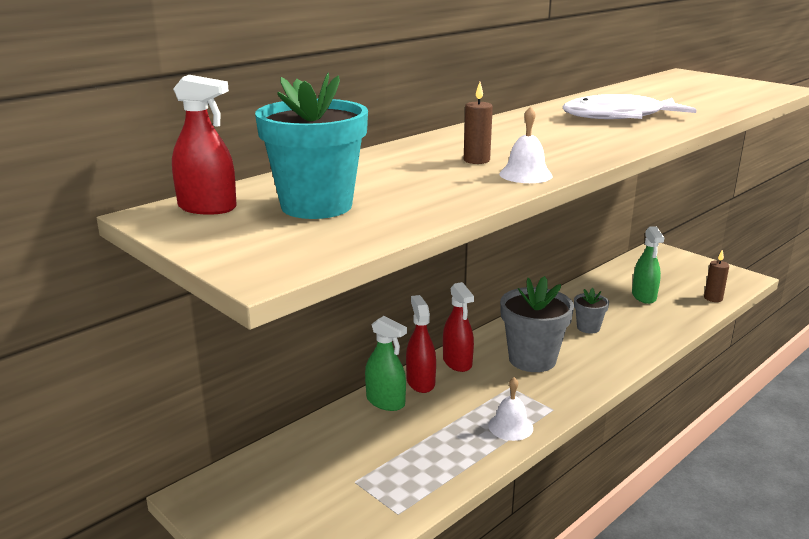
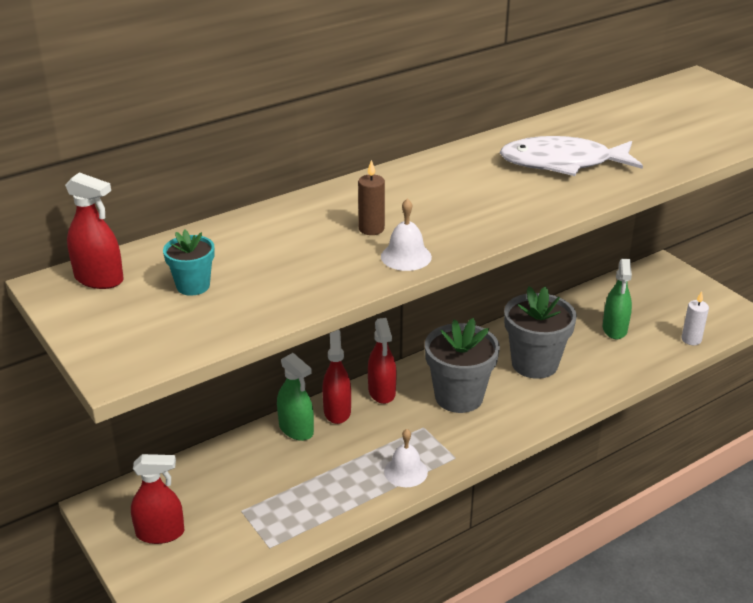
camera: 10 degrees right, 10 degrees up
turquoise flower pot [255,72,368,219] -> turquoise flower pot [163,230,215,296], size x0.52
grey flower pot [574,288,609,334] -> grey flower pot [504,286,577,379], size x1.93
brown candle [704,249,729,302] -> white candle [681,291,709,345]
none -> red spray bottle [131,454,184,544]

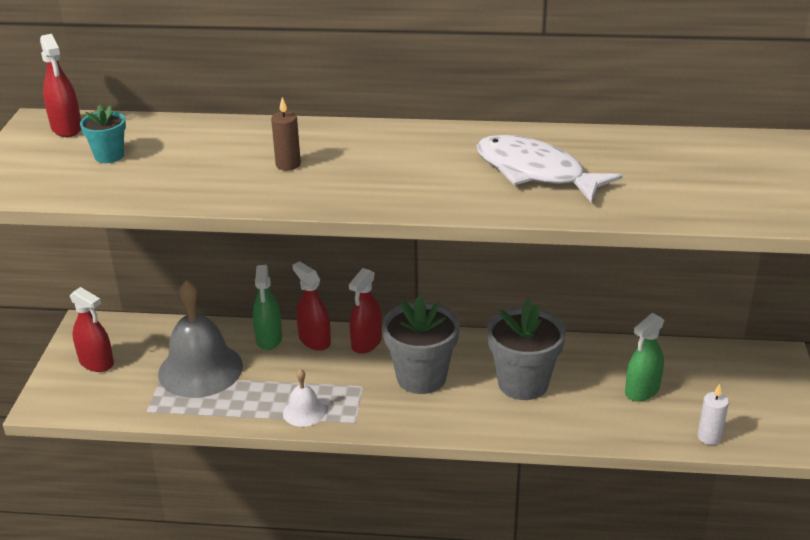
camera: 40 degrees right, 0 degrees up
red spray bottle [322,330,351,424] -> red spray bottle turned 75 degrees counterclockwise [293,261,331,351]
white bell [381,198,432,271] -> none
none -> grey bell [158,280,243,398]

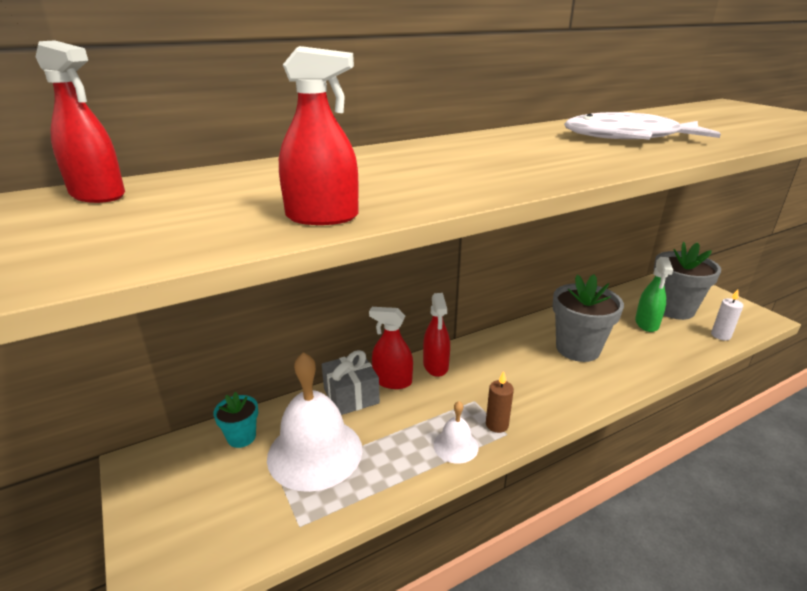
camera: 35 degrees left, 5 degrees down
red spray bottle [70,287,114,372] -> red spray bottle moved to [279,46,359,225]
turquoise flower pot [80,105,126,163] -> turquoise flower pot moved to [213,392,258,448]
grey bell [158,280,243,398] -> white bell [267,352,363,492]
green spray bottle [253,265,282,350] -> grey gift [322,350,380,415]
brown candle [271,97,301,170] -> brown candle moved to [486,371,514,433]
grey flower pot [382,295,459,394] -> grey flower pot moved to [654,242,721,320]

